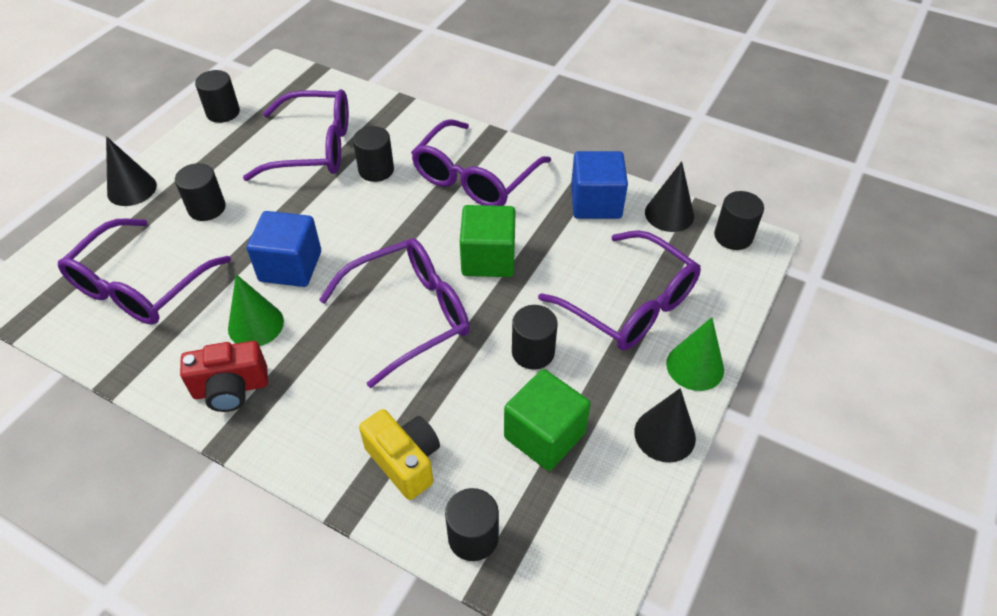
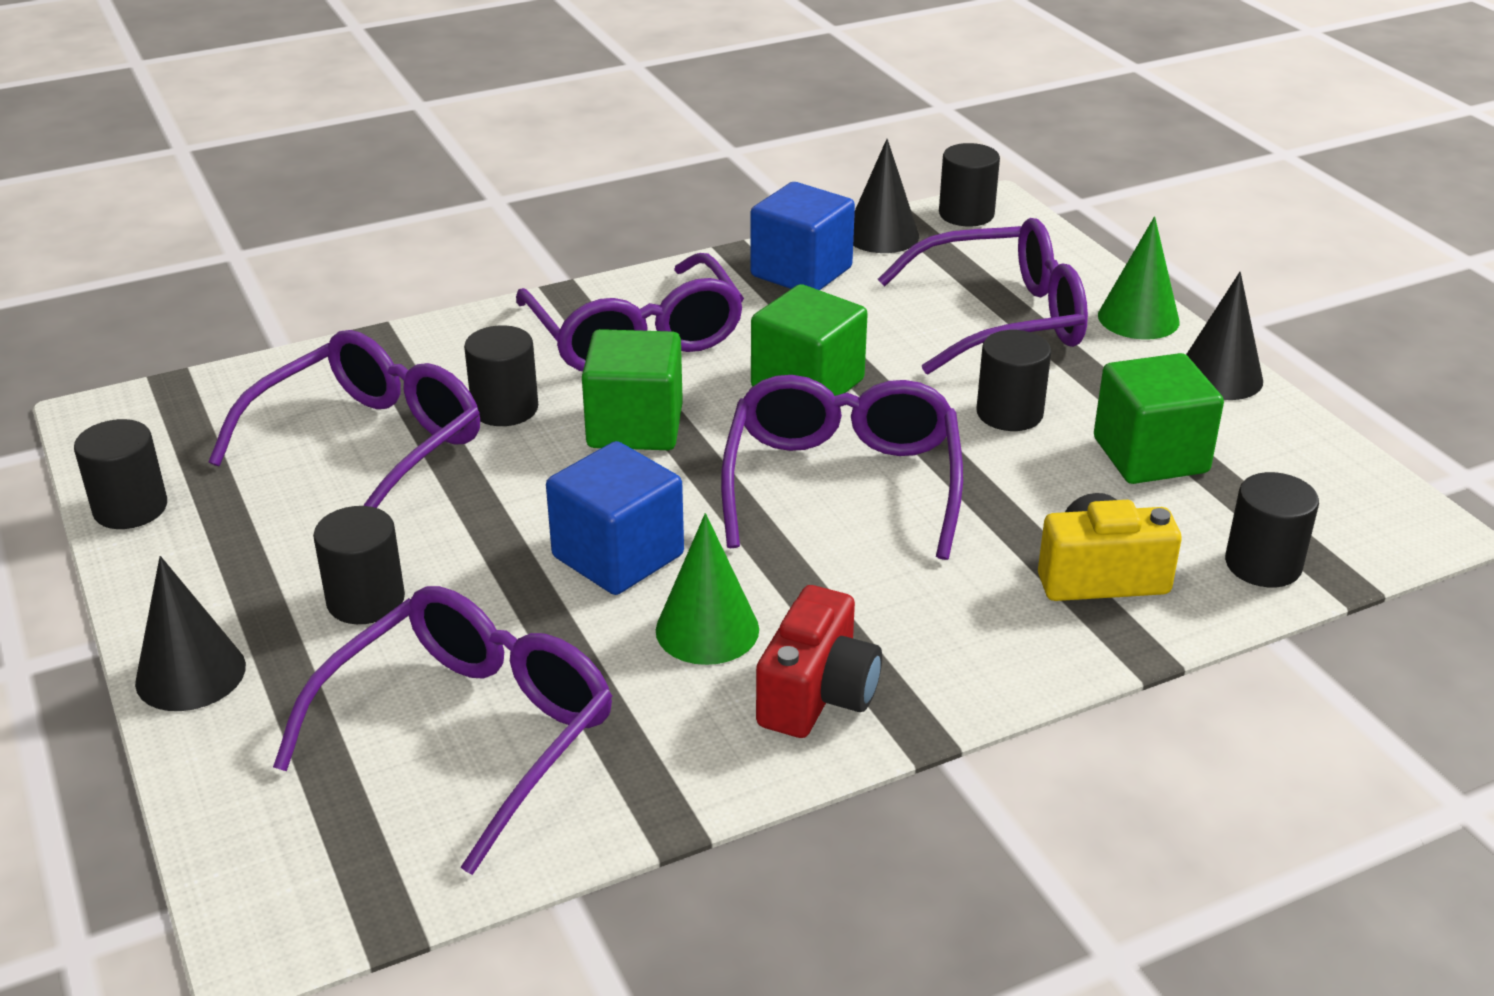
camera: 55 degrees left, 15 degrees down
purple glasses [58,218,231,325] -> purple glasses turned 120 degrees counterclockwise [273,586,612,875]
none -> green cube [582,329,683,450]

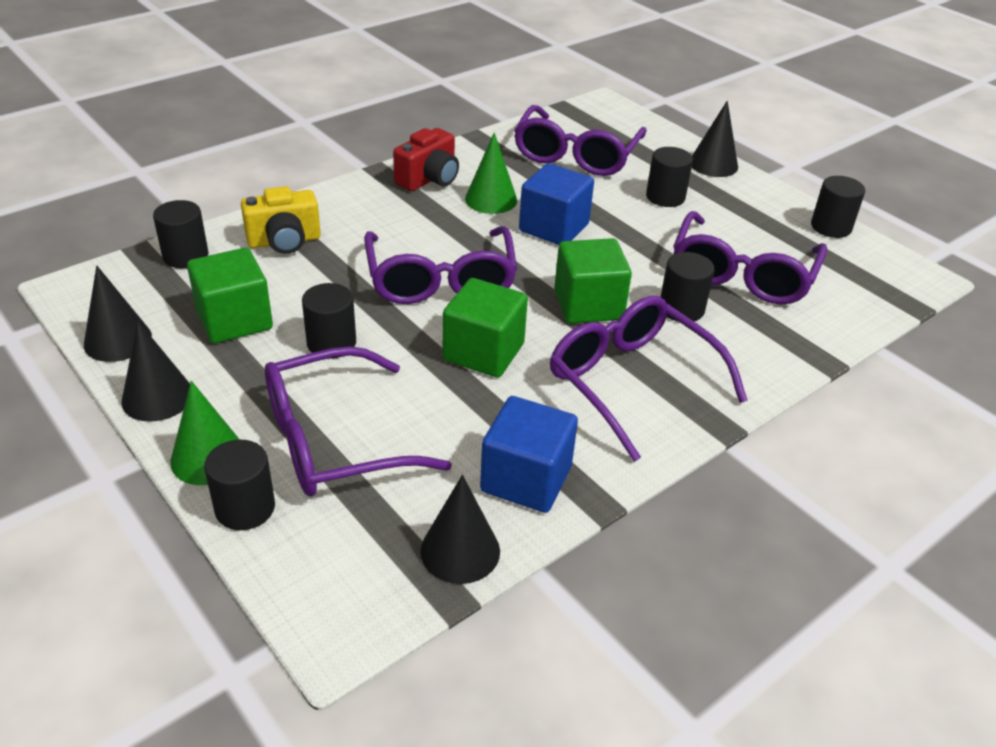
camera: 165 degrees right, 5 degrees up
red camera [756,585,882,738] -> red camera turned 150 degrees counterclockwise [393,128,459,191]
black cylinder [939,143,1000,227] -> black cylinder moved to [204,440,275,530]
none -> black cone [84,266,152,362]

